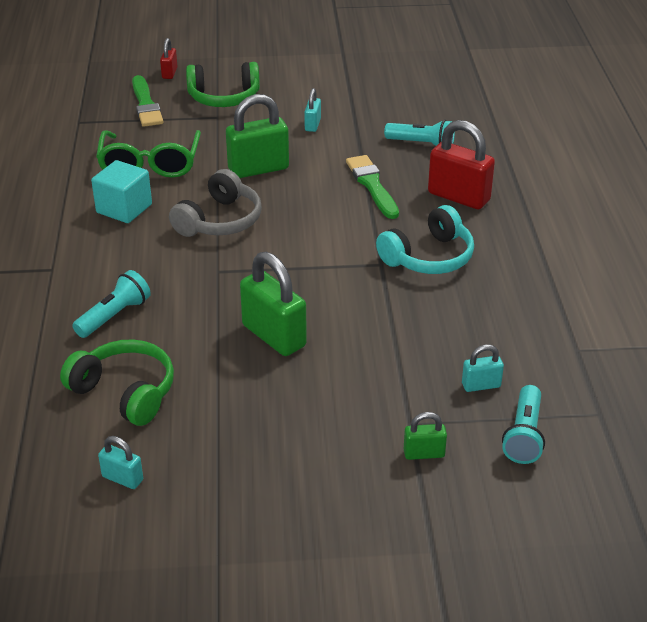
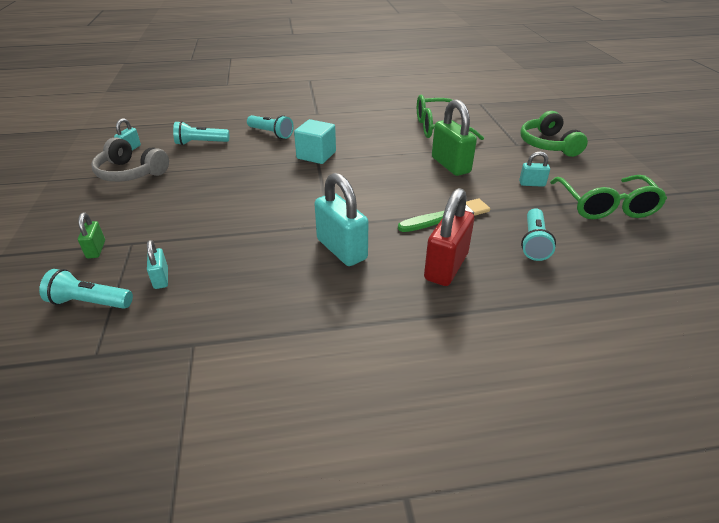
camera: 85 degrees right, 0 degrees up
green headphones [60,339,174,426] -> turquoise flashlight [173,121,229,145]
turquoise cube [91,160,152,223] -> turquoise cube moved to [294,119,336,164]
green brush [132,75,163,127] -> none
red padlock [160,38,178,79] -> none
grey headphones [169,169,262,237] -> grey headphones moved to [91,137,169,182]
green padlock [240,252,307,356] -> none
turquoise headphones [376,205,474,274] -> turquoise padlock [314,173,369,266]
none -> green glasses [550,175,667,219]

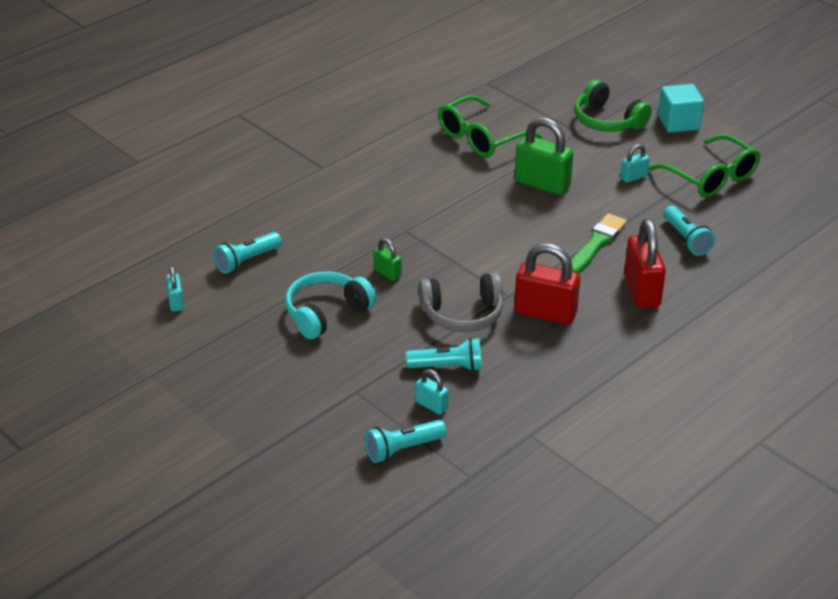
camera: 35 degrees left, 0 degrees up
green padlock [78,213,105,259] -> green padlock moved to [373,238,401,281]
grey headphones [91,137,169,182] -> grey headphones moved to [419,273,503,332]
turquoise flashlight [247,115,294,139] -> turquoise flashlight moved to [405,338,482,371]
turquoise cube [294,119,336,164] -> turquoise cube moved to [658,84,704,133]
turquoise padlock [314,173,369,266] -> red padlock [514,243,580,325]
none -> turquoise headphones [285,271,376,339]

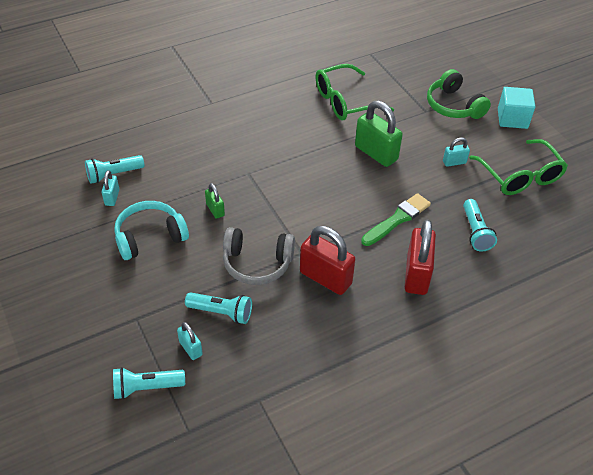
camera: 15 degrees right, 10 degrees up
turquoise padlock [166,266,184,311] -> turquoise padlock moved to [102,170,119,206]

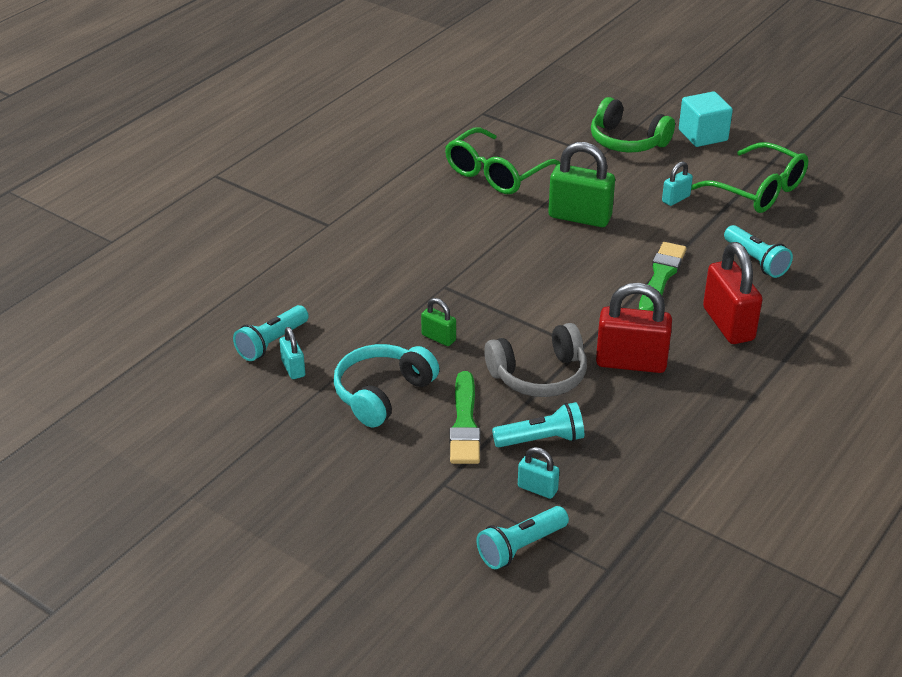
camera: 25 degrees left, 10 degrees down
none -> green brush [450,371,481,464]

